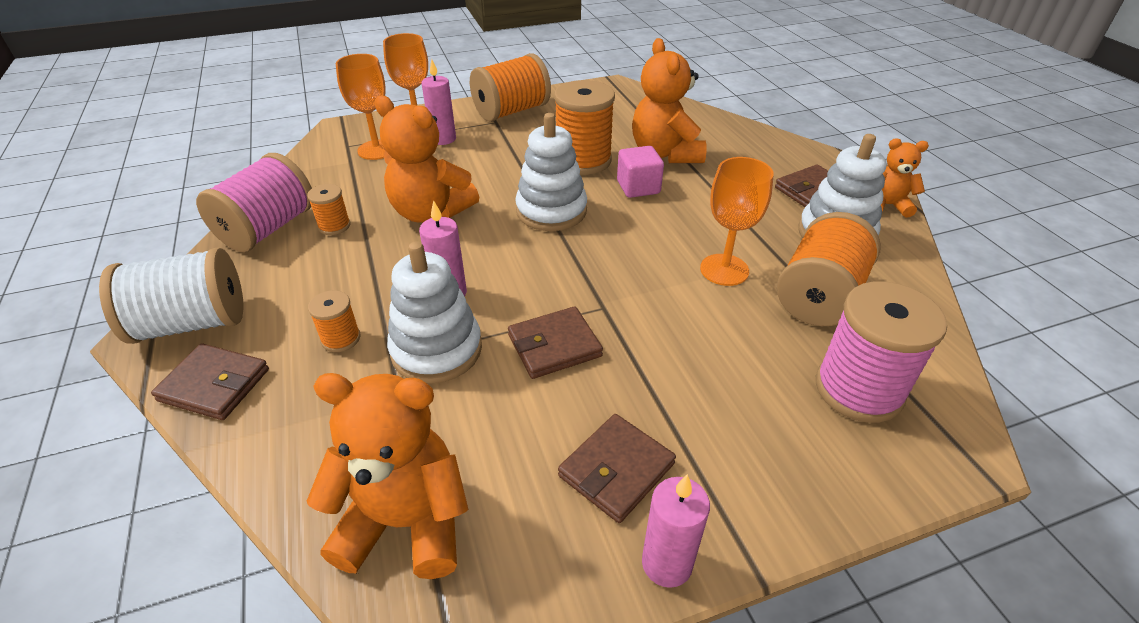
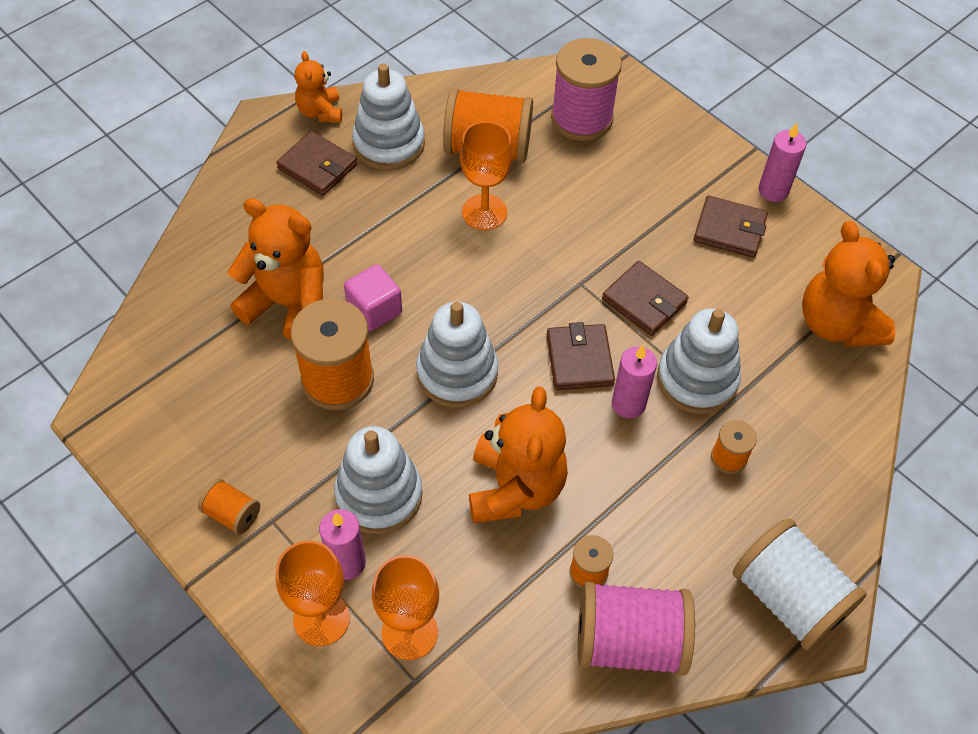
camera: 115 degrees left, 15 degrees up
brown wallet [151,343,269,420] -> brown wallet moved to [547,322,615,390]
orange spool [470,53,551,122] -> orange spool [198,479,260,535], size x0.49
orange teddy bear [632,38,707,163] -> orange teddy bear turned 120 degrees counterclockwise [228,198,324,340]
none -> white stacking toy [334,426,423,534]

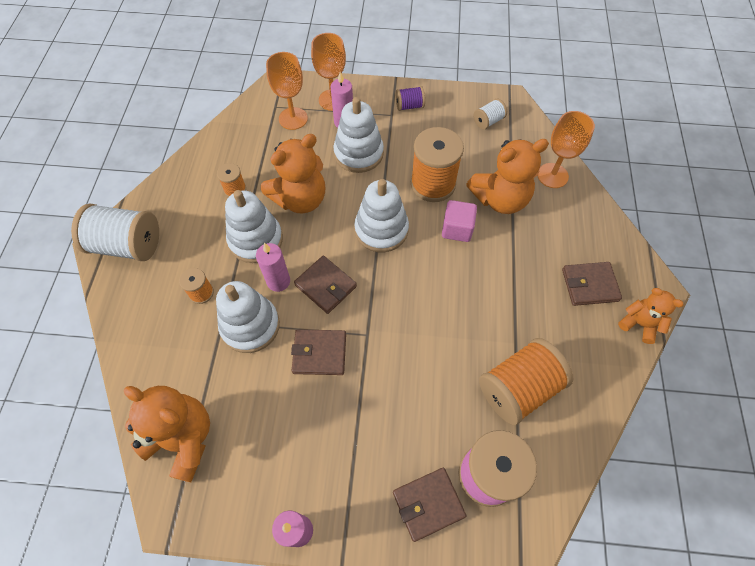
camera: 140 degrees right, 5 degrees up
orange spool [198,479,260,535] -> purple spool [396,86,425,111]
white stacking toy [352,64,425,170] -> white stacking toy moved to [225,190,283,263]
orange goblet [460,121,513,230] -> orange goblet moved to [537,111,595,188]
orange teddy bear [469,387,568,523] -> orange teddy bear turned 90 degrees counterclockwise [261,134,325,214]
pink spool [578,581,695,676] -> none
brown wallet [693,196,768,258] -> brown wallet moved to [393,468,466,542]
none -> white spool [474,98,507,130]

